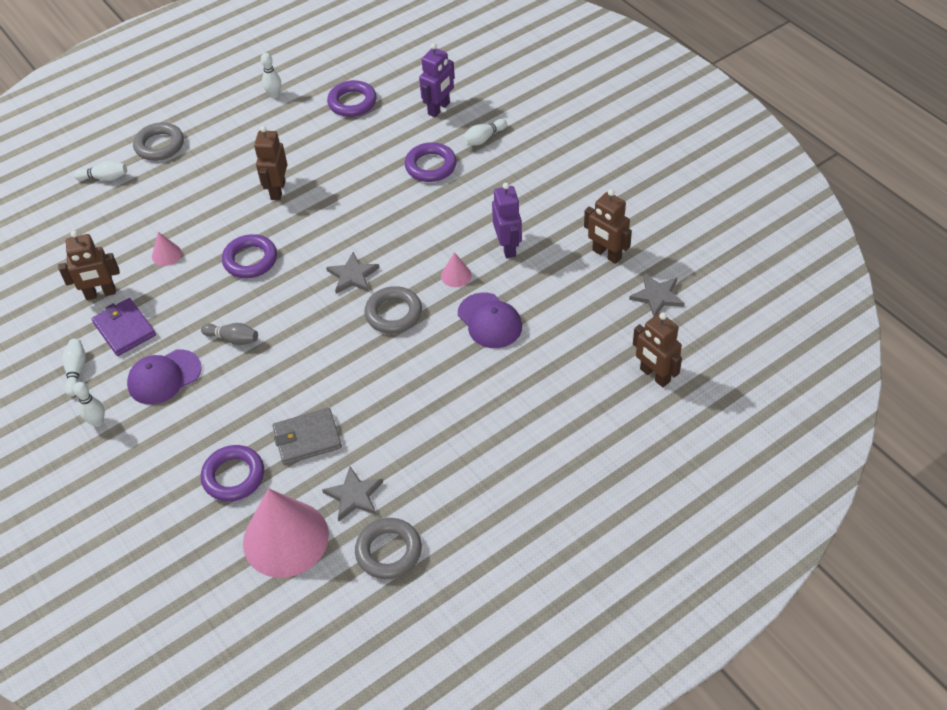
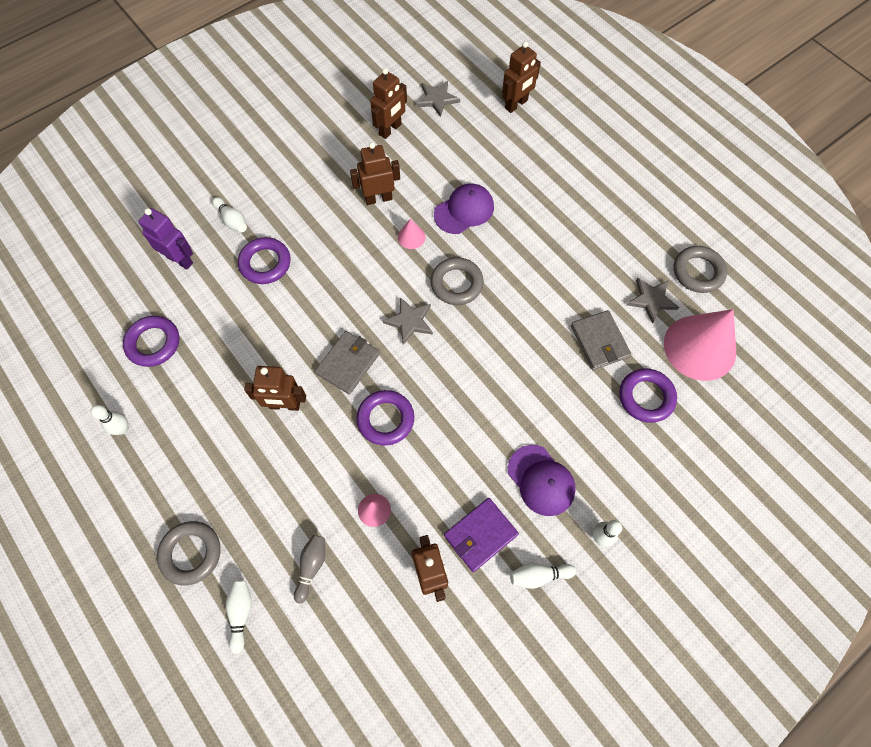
camera: 95 degrees left, 15 degrees up
grey bowling pin [201,323,258,345] -> grey bowling pin moved to [294,535,325,603]
purple robot [492,183,522,258] -> brown robot [350,142,400,205]
none -> grey wallet [315,331,380,395]

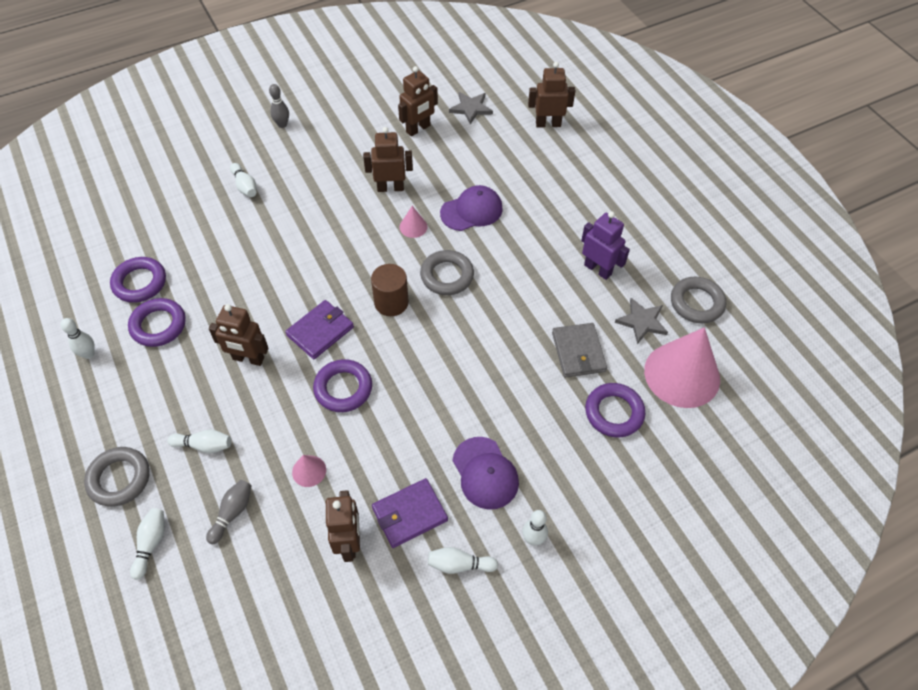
camera: 10 degrees right, 10 degrees down
purple robot [138,208,193,269] -> purple robot moved to [581,211,630,280]
purple ring [238,237,290,284] -> purple ring moved to [128,298,186,347]
grey wallet [315,331,380,395] -> purple wallet [285,300,354,359]
grey star [383,297,433,345] -> brown cylinder [371,264,409,316]
brown robot [502,41,541,113] -> brown robot turned 150 degrees counterclockwise [528,62,575,127]
none -> white bowling pin [167,429,232,453]
none -> grey bowling pin [269,84,289,128]

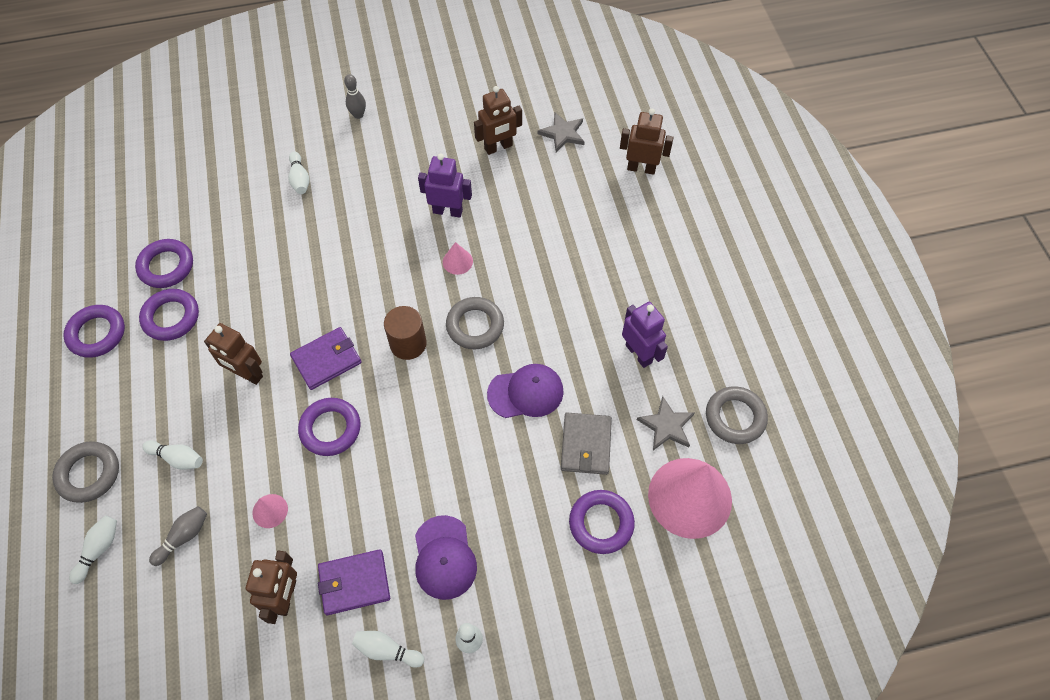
camera: 15 degrees right, 5 degrees up
white bowling pin [61,318,95,359] -> purple ring [63,305,125,358]
brown robot [363,127,413,192] -> purple robot [418,153,472,217]
purple cap [440,185,503,231] -> purple cap moved to [487,364,564,418]

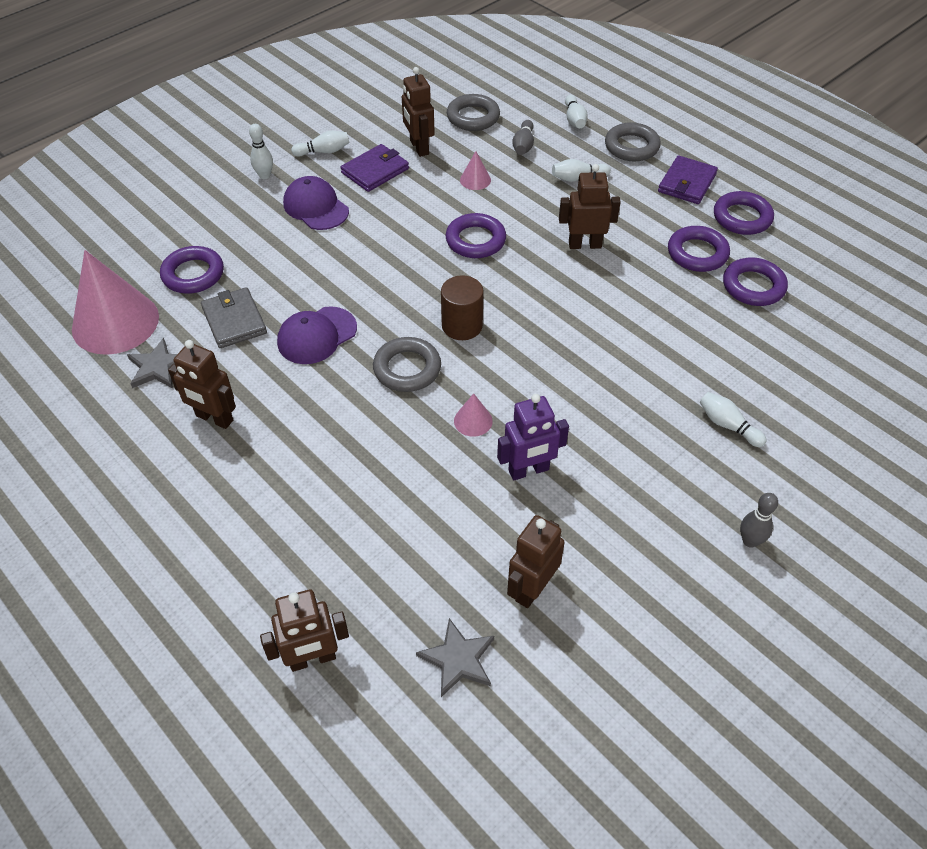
camera: 150 degrees right, 10 degrees down
purple wallet [290,327,362,390] -> purple wallet moved to [658,155,718,204]
purple robot [622,302,668,368] -> brown robot [168,340,236,429]
grey ring [706,386,768,444] -> grey ring moved to [447,94,500,131]

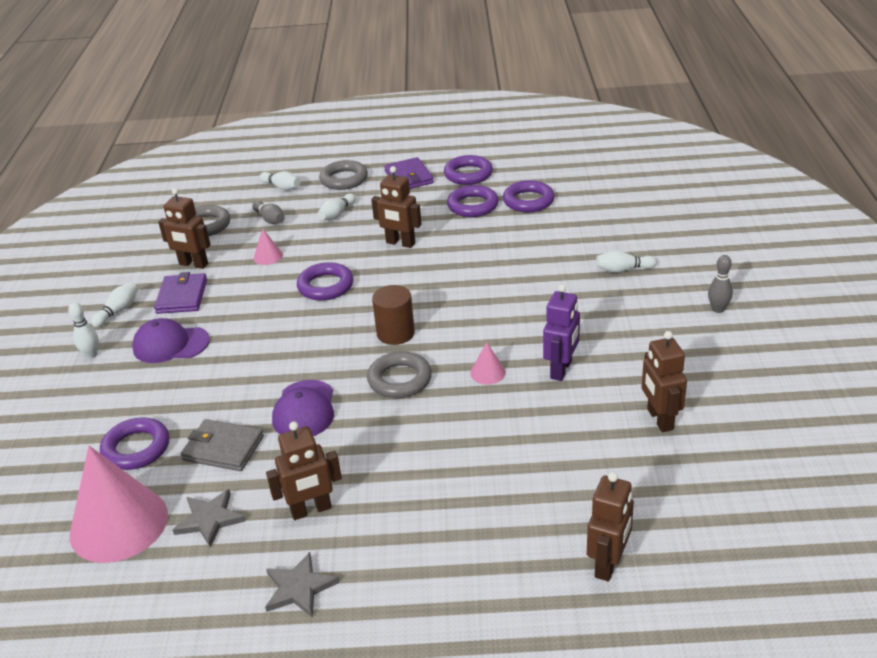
camera: 45 degrees left, 15 degrees down
grey star [416,618,494,697] -> grey star moved to [265,552,339,618]
brown robot [559,164,621,249] -> brown robot turned 105 degrees counterclockwise [371,166,422,248]

